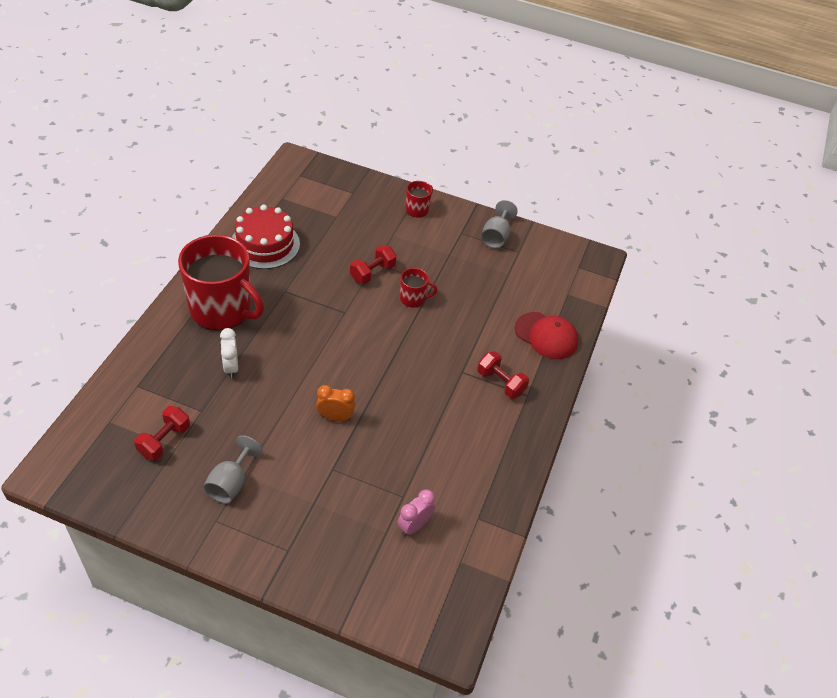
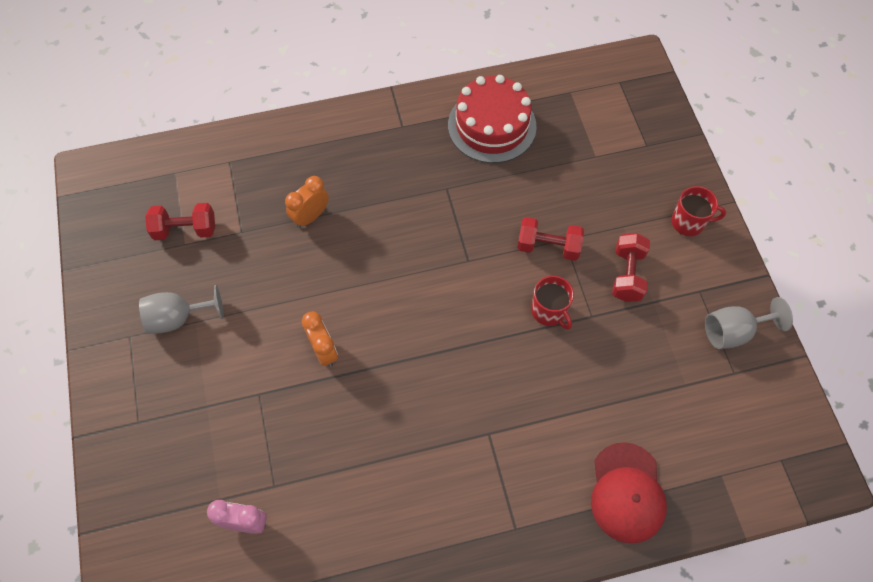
camera: 60 degrees right, 15 degrees up
red mug [178,235,264,330] -> none
white clock [220,328,238,378] -> orange clock [285,176,329,228]
red dumbbell [477,351,529,399] -> red dumbbell moved to [612,233,650,302]

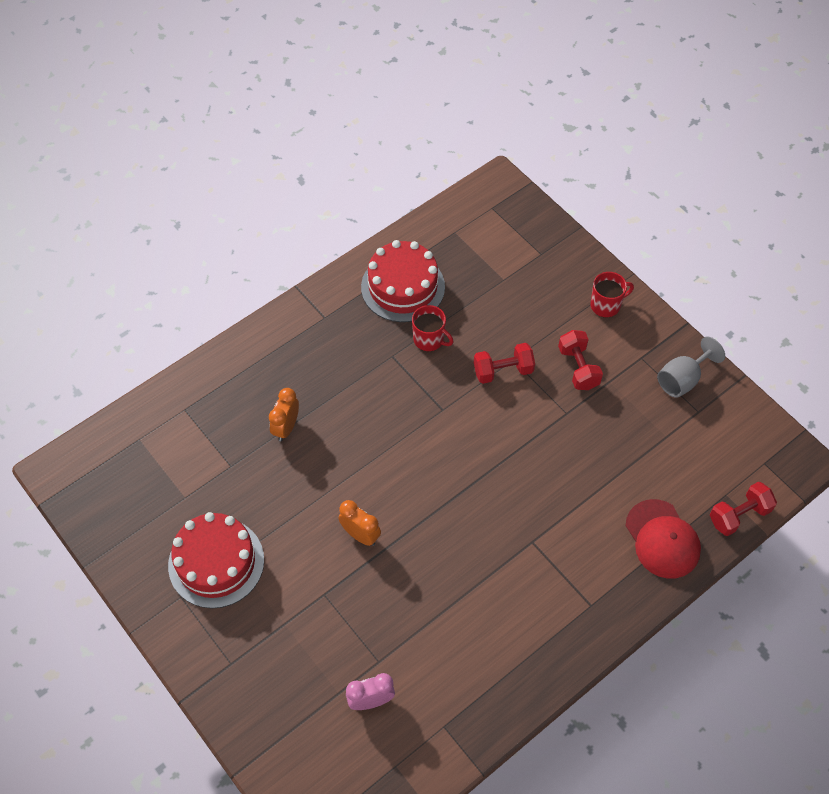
camera: 25 degrees left, 5 degrees down
grey goblet [139,285,224,334] -> red cake [168,512,264,608]
red dumbbell [145,203,215,240] -> red dumbbell moved to [710,482,777,536]
red mug [531,276,574,330] -> red mug moved to [412,305,454,351]

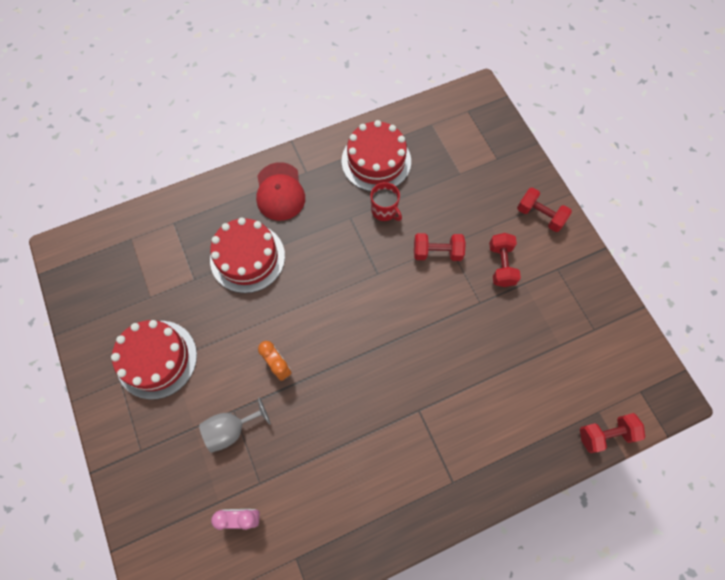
camera: 15 degrees right, 10 degrees up
orange clock [269,388,299,441] -> red cake [210,217,285,293]
red mug [590,272,634,318] -> red dumbbell [517,187,572,232]
red cap [625,499,701,579] -> red cap moved to [256,162,305,221]
grey goblet [657,336,725,398] -> grey goblet moved to [199,398,271,453]

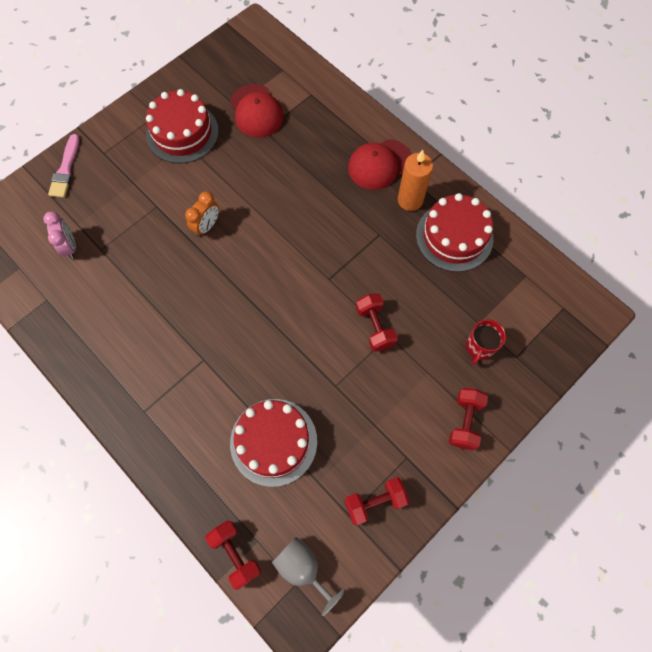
camera: 70 degrees right, 0 degrees up
grey goblet [199,398,271,453] -> grey goblet moved to [272,537,346,616]
red cake [210,217,285,293] -> red cake moved to [230,399,317,487]
red mug [371,182,402,221] -> red mug moved to [466,319,506,365]
red dumbbell [489,233,521,287] -> red dumbbell moved to [345,477,409,525]
none -> pink brush [48,134,79,198]
none -> red cap [230,84,284,137]
none -> orange candle [398,150,433,211]

